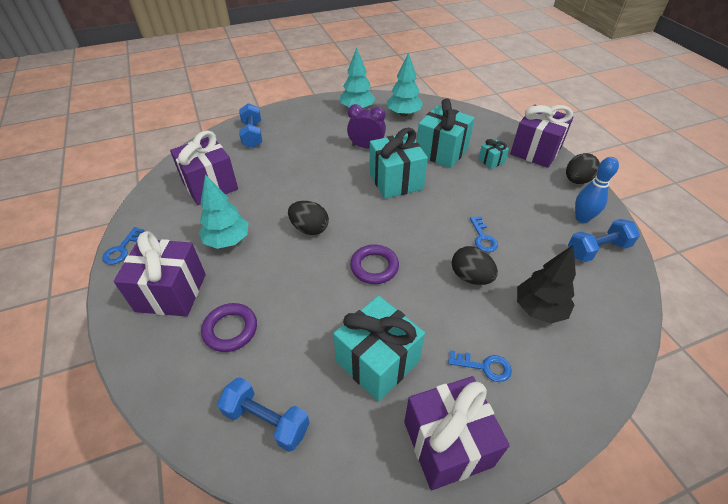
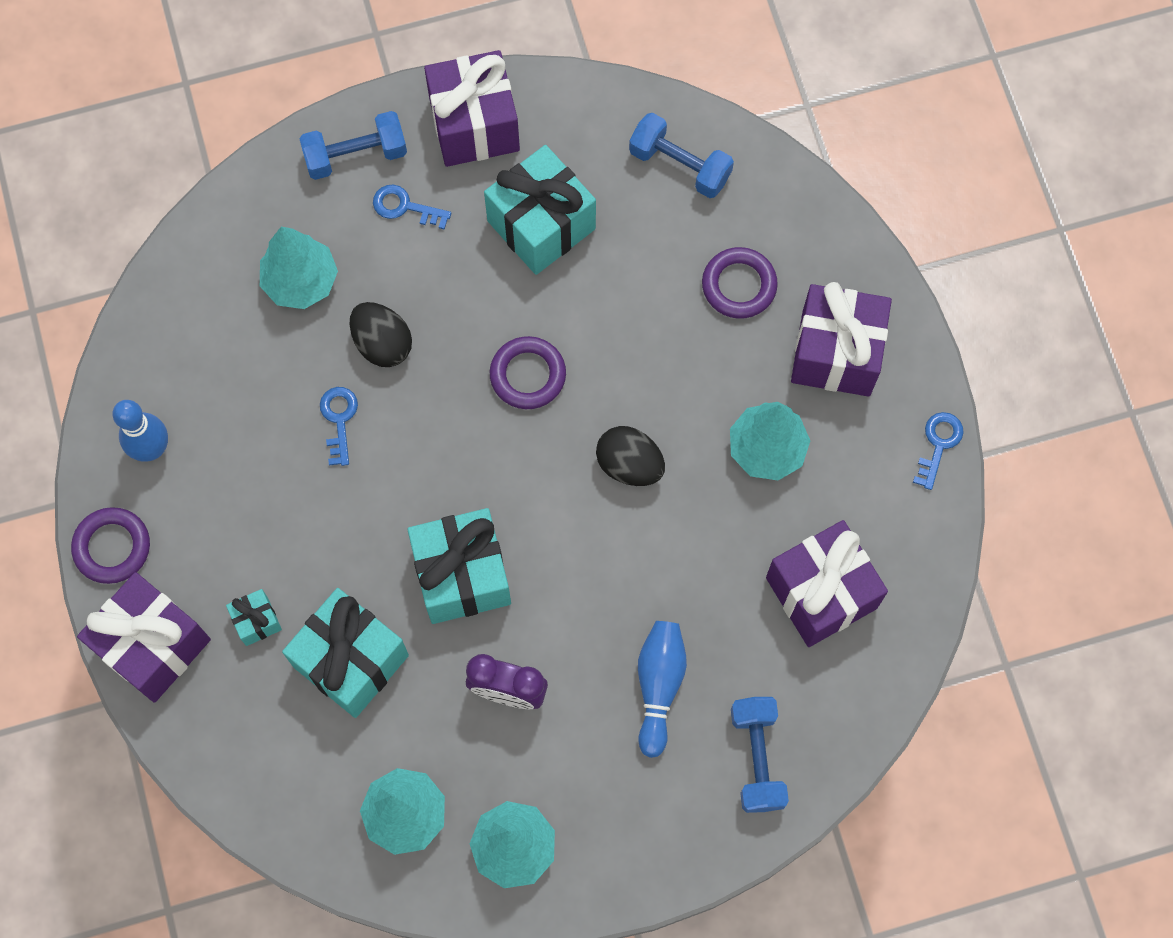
camera: 175 degrees left, 25 degrees up
black tree [517,245,576,324] -> turquoise tree [260,227,338,309]
black egg [566,153,600,184] -> purple ring [71,507,150,584]
blue dumbbell [568,219,640,262] -> blue dumbbell moved to [299,111,407,180]
none -> blue bowling pin [638,621,687,758]

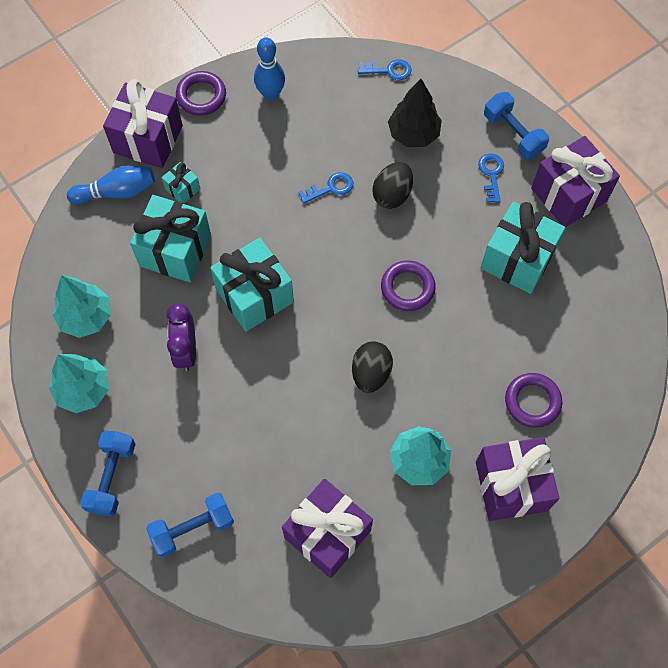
camera: 70 degrees right, 5 degrees down
turquoise tree [260,227,338,309] -> black tree [388,79,442,147]
blue dumbbell [629,113,734,198] -> blue dumbbell moved to [80,431,136,516]
blue bowling pin [638,621,687,758] -> blue bowling pin moved to [67,165,155,204]
blue key [913,412,964,490] -> blue key moved to [358,59,411,80]

